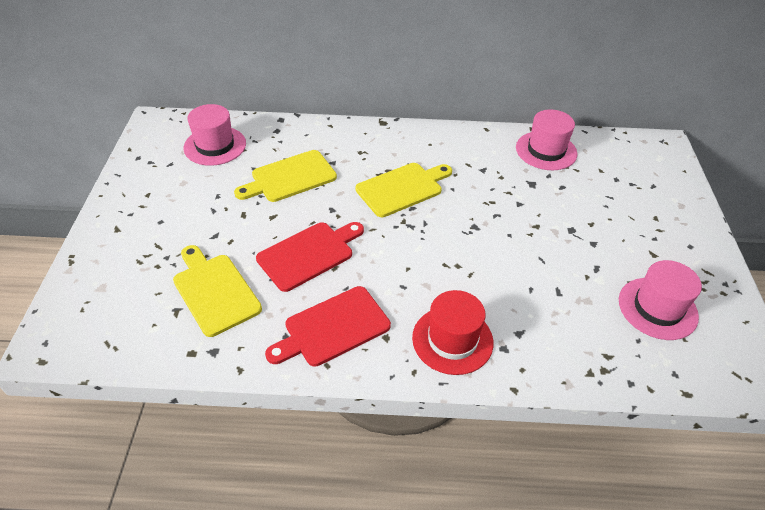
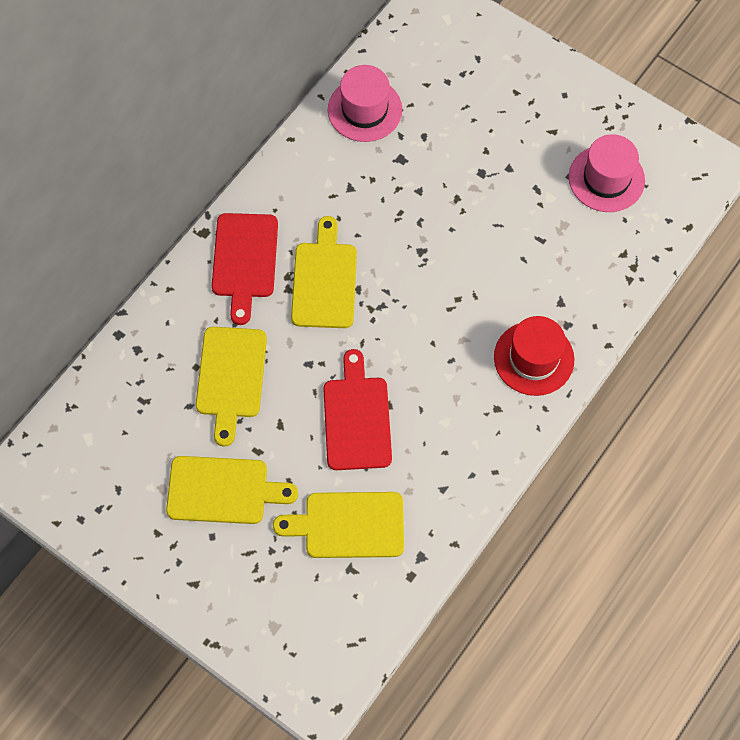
camera: 55 degrees left, 20 degrees up
pink hat [183,104,246,166] -> none
red cutting board [265,286,391,366] -> red cutting board moved to [212,213,278,325]
none -> yellow cutting board [166,456,298,524]

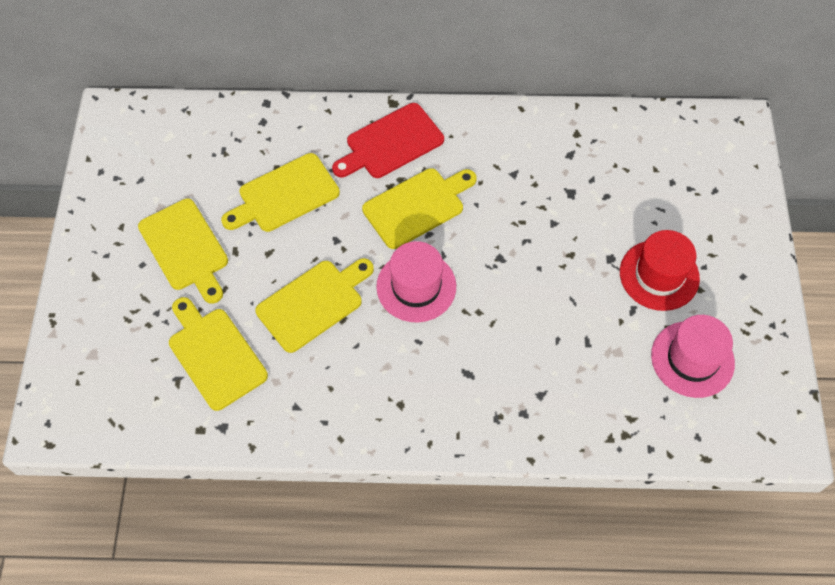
camera: 55 degrees right, 5 degrees down
red cutting board [323,349,392,470] -> yellow cutting board [255,258,374,353]
pink hat [328,65,402,142] -> pink hat moved to [376,241,456,323]
red hat [494,316,574,396] -> red hat moved to [620,230,700,311]

